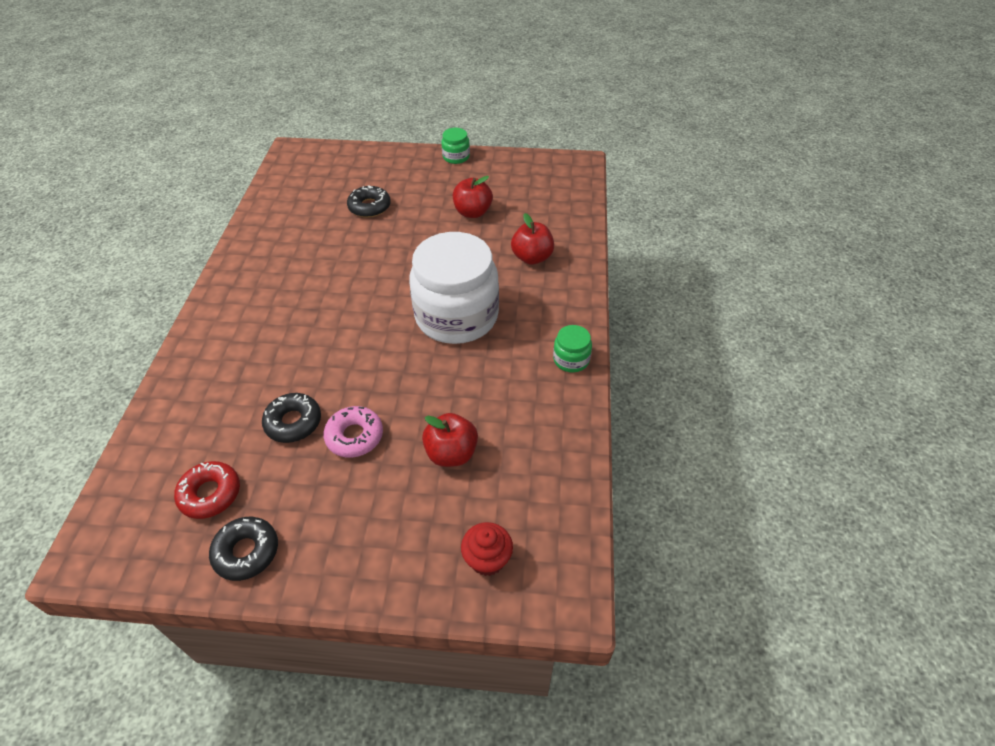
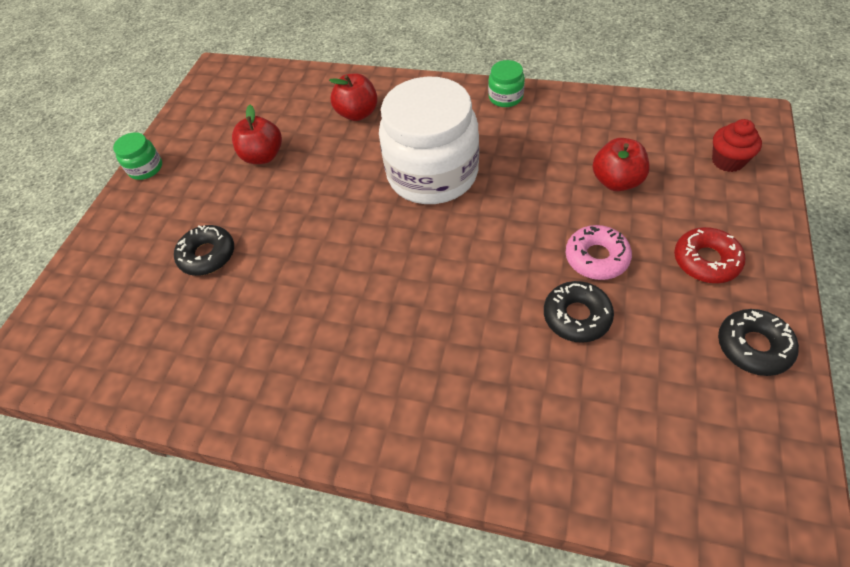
camera: 75 degrees left, 5 degrees up
red donut [174,461,240,519] -> red donut moved to [674,227,745,283]

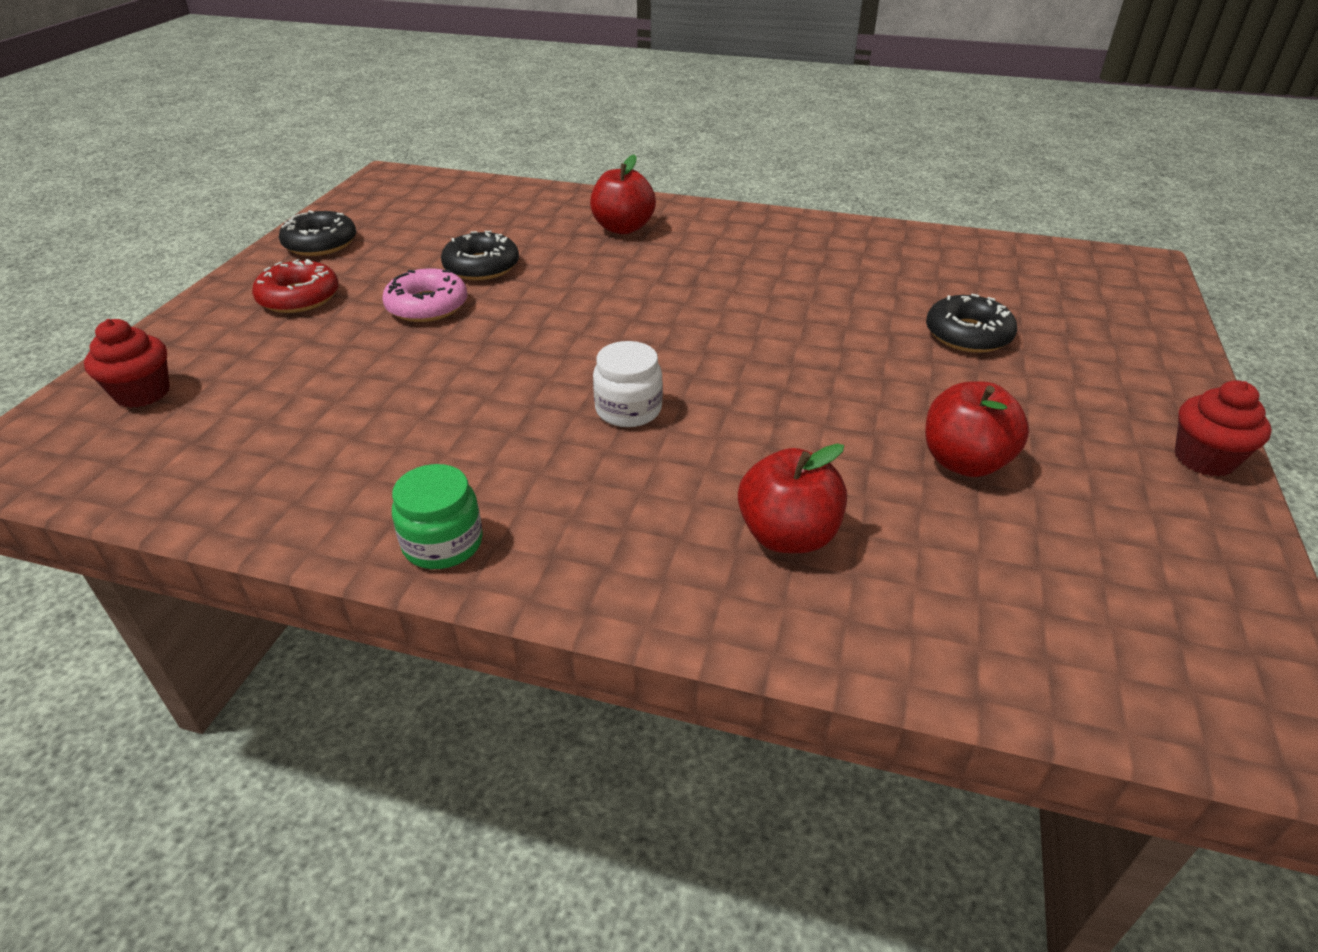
camera: 175 degrees right, 15 degrees down
green jar [113,132,162,180] -> red cupcake [1175,380,1272,477]
white jar [379,77,479,204] -> white jar [593,341,663,427], size x0.42
red apple [592,138,650,192] -> red apple moved to [590,155,656,234]

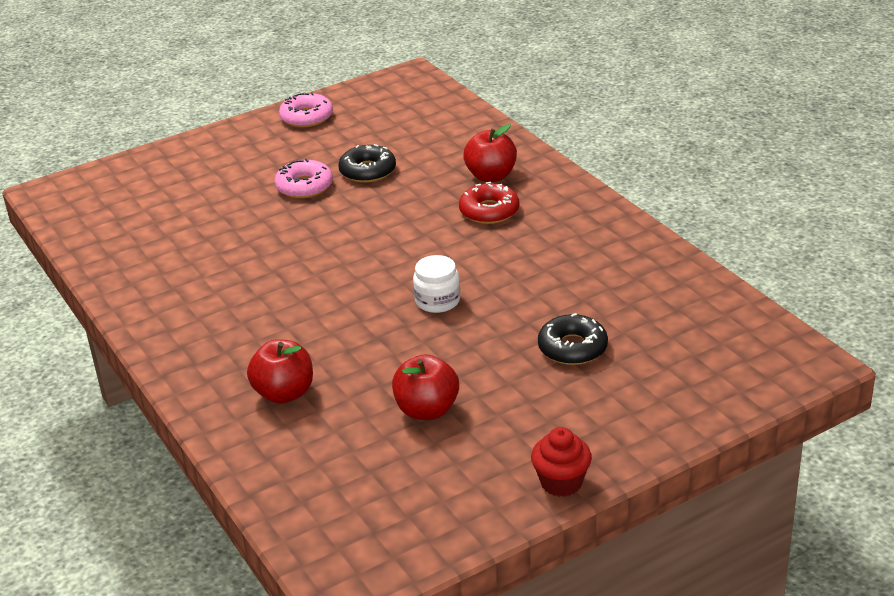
camera: 45 degrees right, 5 degrees down
red cupcake [84,319,170,408] -> none
red donut [252,259,339,313] -> red donut moved to [459,182,519,224]
black donut [279,210,356,256] -> pink donut [279,92,333,127]
green jar [392,464,483,569] -> none
white jar [593,341,663,427] -> white jar moved to [413,255,460,313]

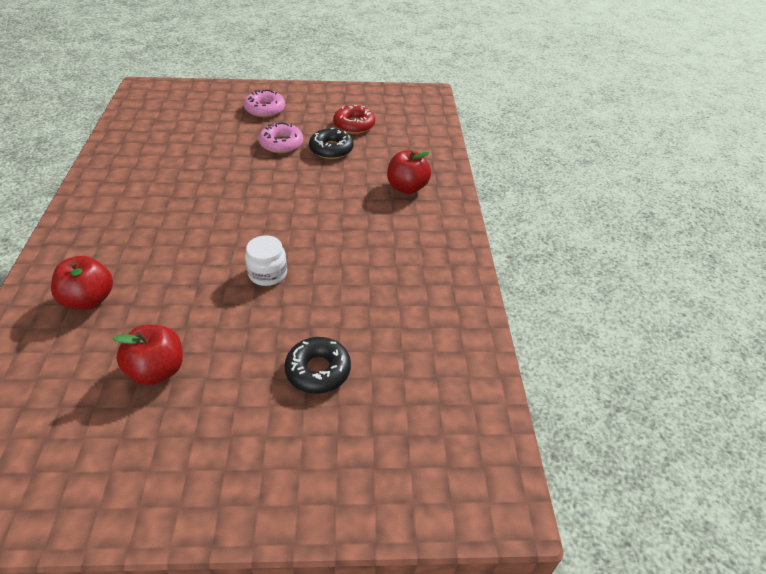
camera: 25 degrees right, 10 degrees up
pink donut [279,92,333,127] -> pink donut moved to [244,90,285,117]
red donut [459,182,519,224] -> red donut moved to [333,105,375,134]
red cupcake [531,427,592,497] -> none

